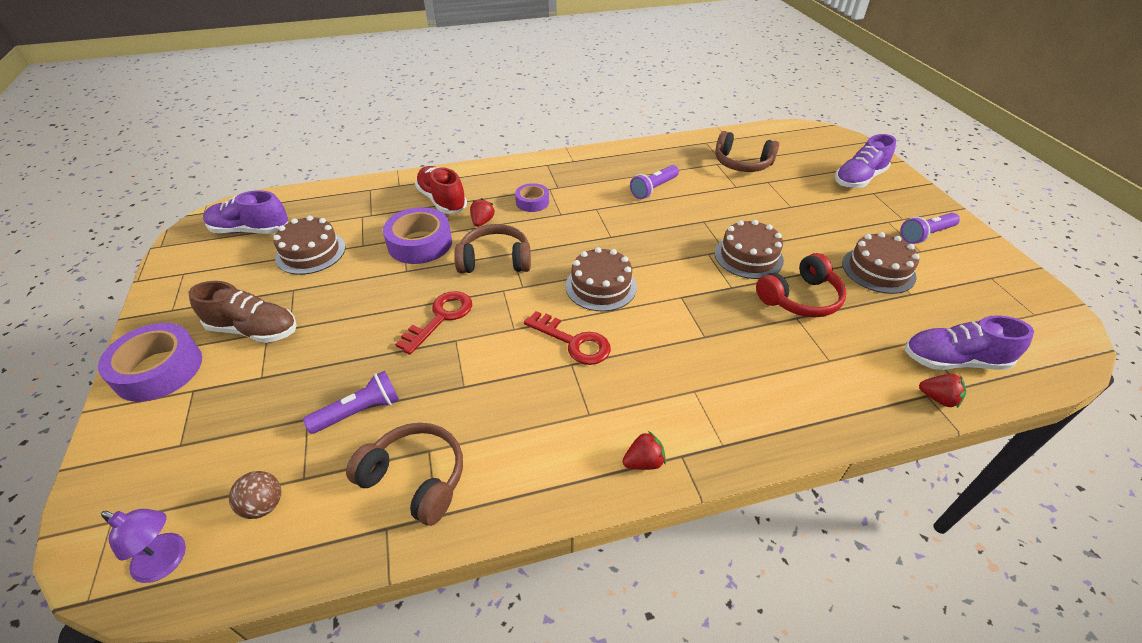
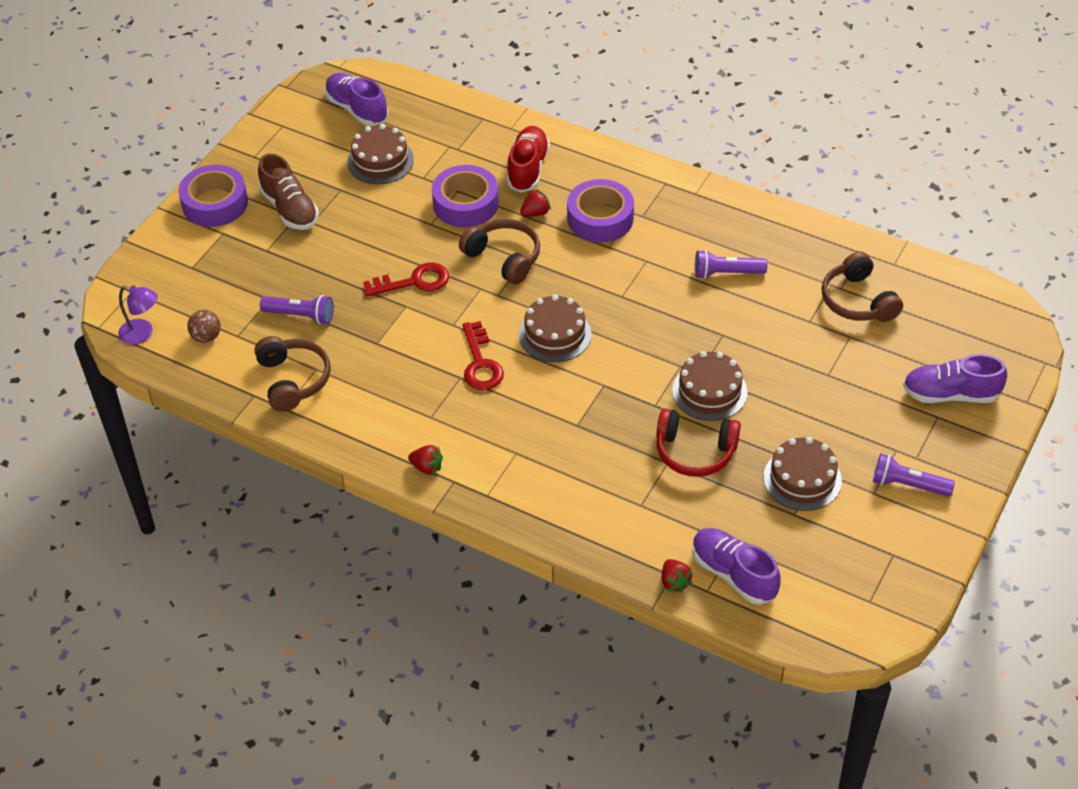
camera: 45 degrees right, 5 degrees up
purple lamp [101,509,186,583] -> purple lamp turned 45 degrees counterclockwise [118,285,158,345]
purple tape [515,183,549,212] -> purple tape [567,179,634,243], size x1.75

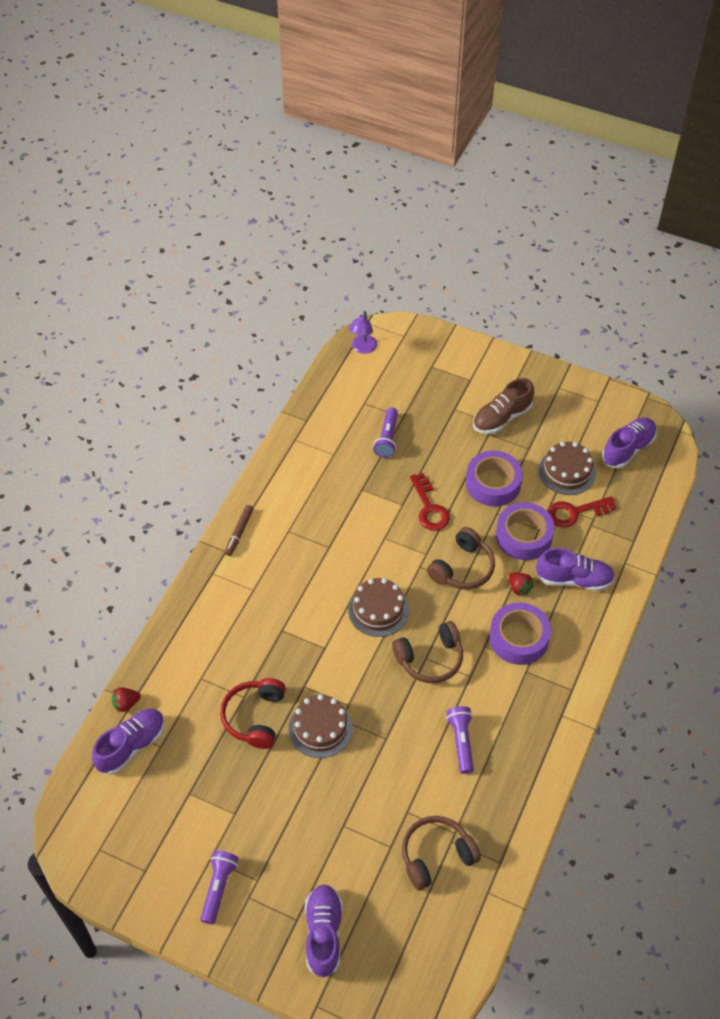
camera: 85 degrees right, 5 degrees up
purple tape [178,165,248,227] -> purple tape moved to [466,451,523,506]
brown ball [187,310,221,343] -> none
brown headphones [254,336,331,411] -> brown headphones moved to [392,621,463,683]
red strawberry [408,445,443,475] -> brown marker [225,505,253,556]
red key [462,321,504,390] -> red key moved to [547,496,616,528]
red shoe [507,126,550,193] -> purple shoe [536,548,615,591]
brown cake [764,437,842,511] -> none

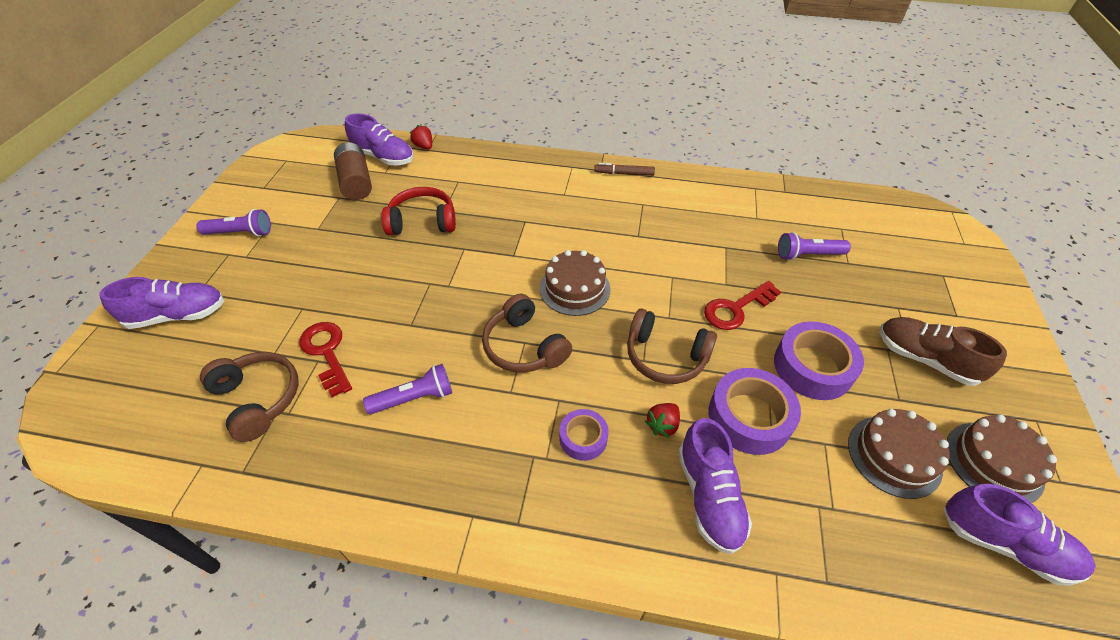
camera: 75 degrees right, 5 degrees down
brown cake [289,694,353,758] -> brown cake moved to [947,414,1057,503]
purple lamp [349,311,377,354] -> none
purple tape [489,602,551,665] -> purple tape [559,409,609,461], size x0.57
red key [547,496,616,528] -> red key moved to [299,322,352,397]
none -> brown battery [334,142,372,200]

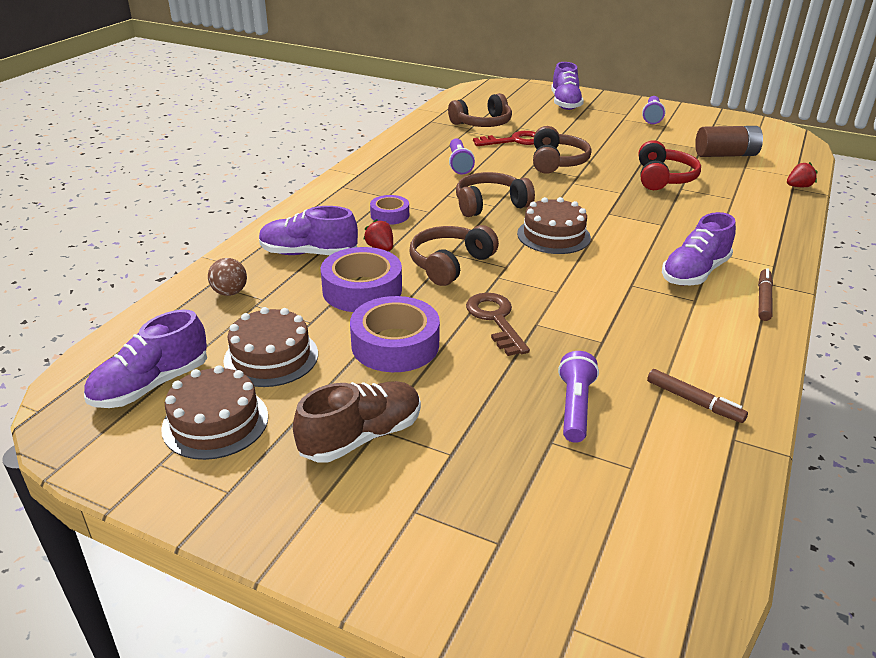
camera: 105 degrees right, 15 degrees down
purple shoe [345,113,413,165] -> purple shoe moved to [662,212,736,285]
red key [704,281,781,330] -> brown key [466,293,530,356]
none -> brown ball [208,258,247,296]
none -> brown headphones [533,126,592,174]
none -> brown marker [647,369,748,423]

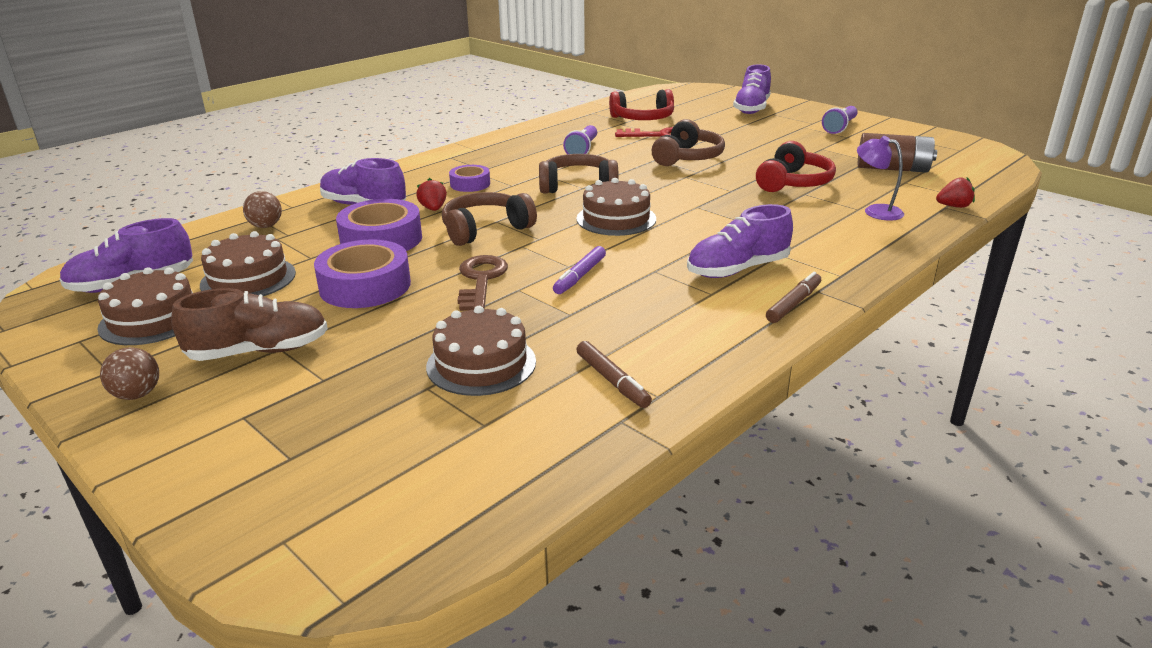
camera: 20 degrees right, 5 degrees down
brown headphones [448,93,512,127] -> red headphones [609,89,674,120]
purple flashlight [558,351,599,443] -> brown cake [426,306,536,396]
none -> brown ball [100,347,159,400]
none -> purple marker [553,246,606,294]
none -> purple lamp [857,136,904,220]

